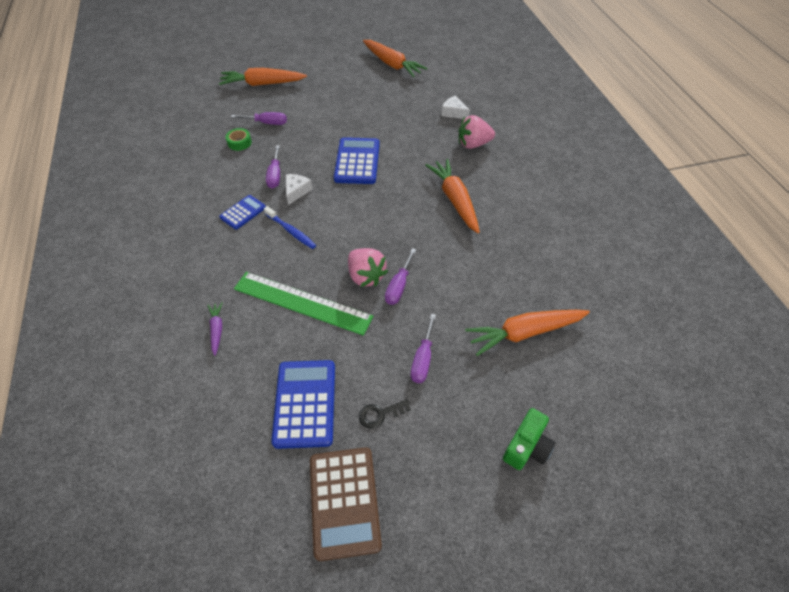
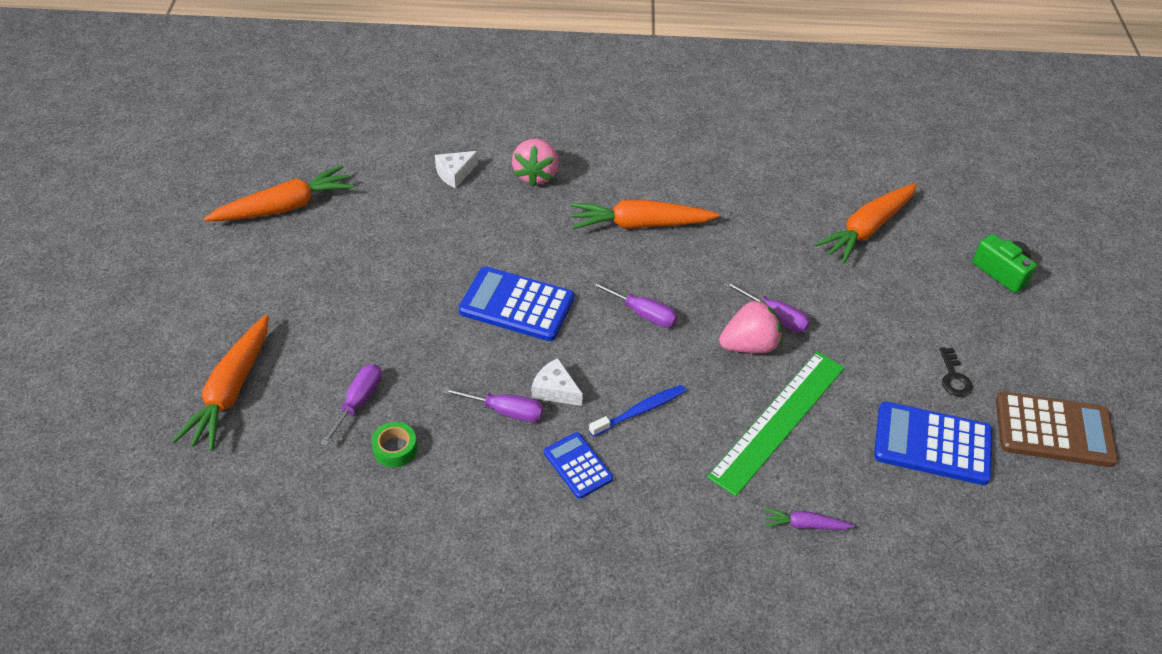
camera: 75 degrees left, 5 degrees down
purple screwdriver [411,314,436,383] -> purple screwdriver moved to [591,281,678,328]
orange carrot [465,310,590,356] -> orange carrot turned 45 degrees clockwise [814,183,917,264]

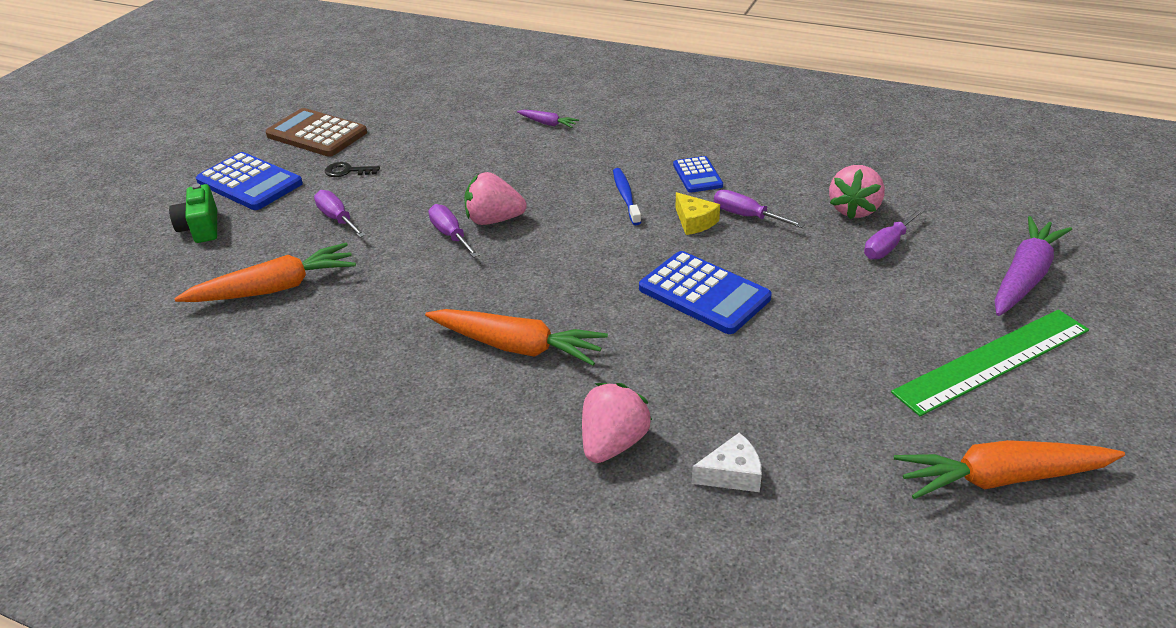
camera: 155 degrees left, 10 degrees down
orange carrot [172,315,269,451] -> purple carrot [995,216,1072,316]
green tape [371,422,417,468] -> pink strawberry [829,165,885,220]
white cheese [532,358,583,406] -> yellow cheese [676,192,720,235]
blue toothbrush [589,385,686,437] -> blue toothbrush turned 90 degrees clockwise [613,168,641,225]
purple screwdriver [591,281,678,328] -> purple screwdriver moved to [314,190,366,238]
green ruler [707,352,845,496] -> green ruler moved to [891,309,1089,416]
blue calculator [874,401,992,485] -> blue calculator moved to [196,152,303,210]
black key [940,347,973,397] -> black key turned 105 degrees counterclockwise [325,162,380,177]

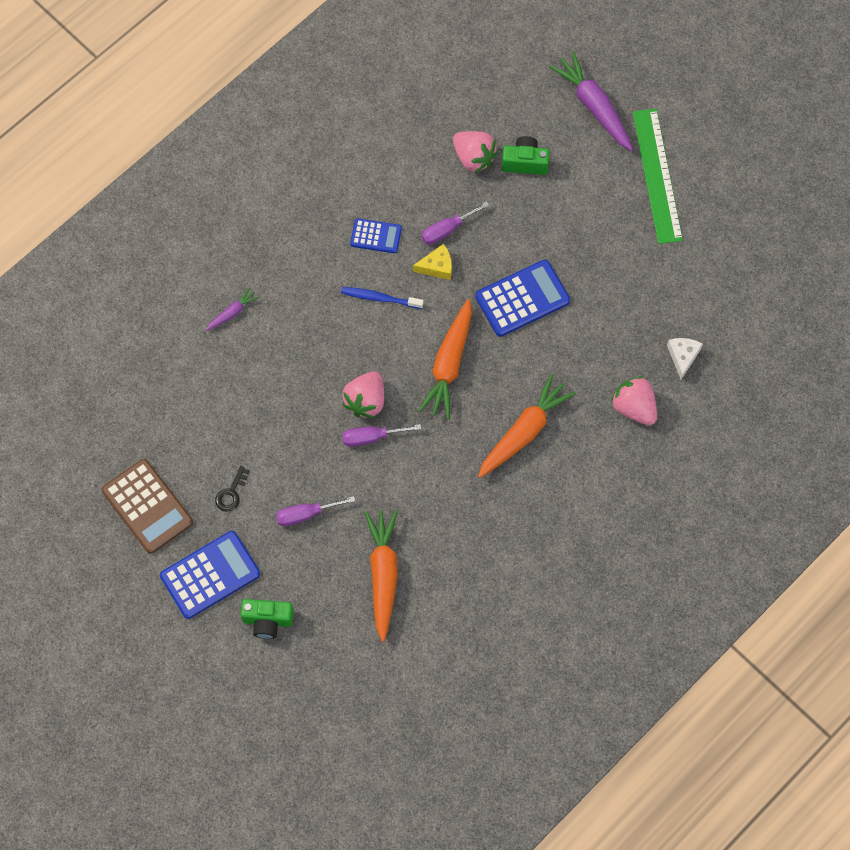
camera: 70 degrees left, 30 degrees up
brown calculator [265,108,367,157] -> brown calculator turned 90 degrees counterclockwise [102,459,193,554]
purple screwdriver [864,208,925,260] -> green camera [502,136,550,175]
orange carrot [894,440,1125,499] -> orange carrot moved to [418,299,472,419]

